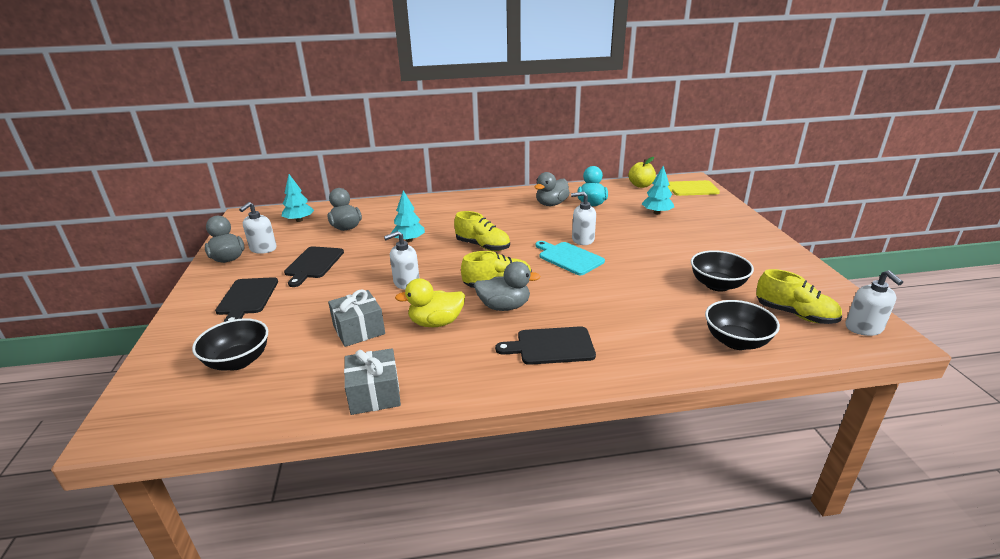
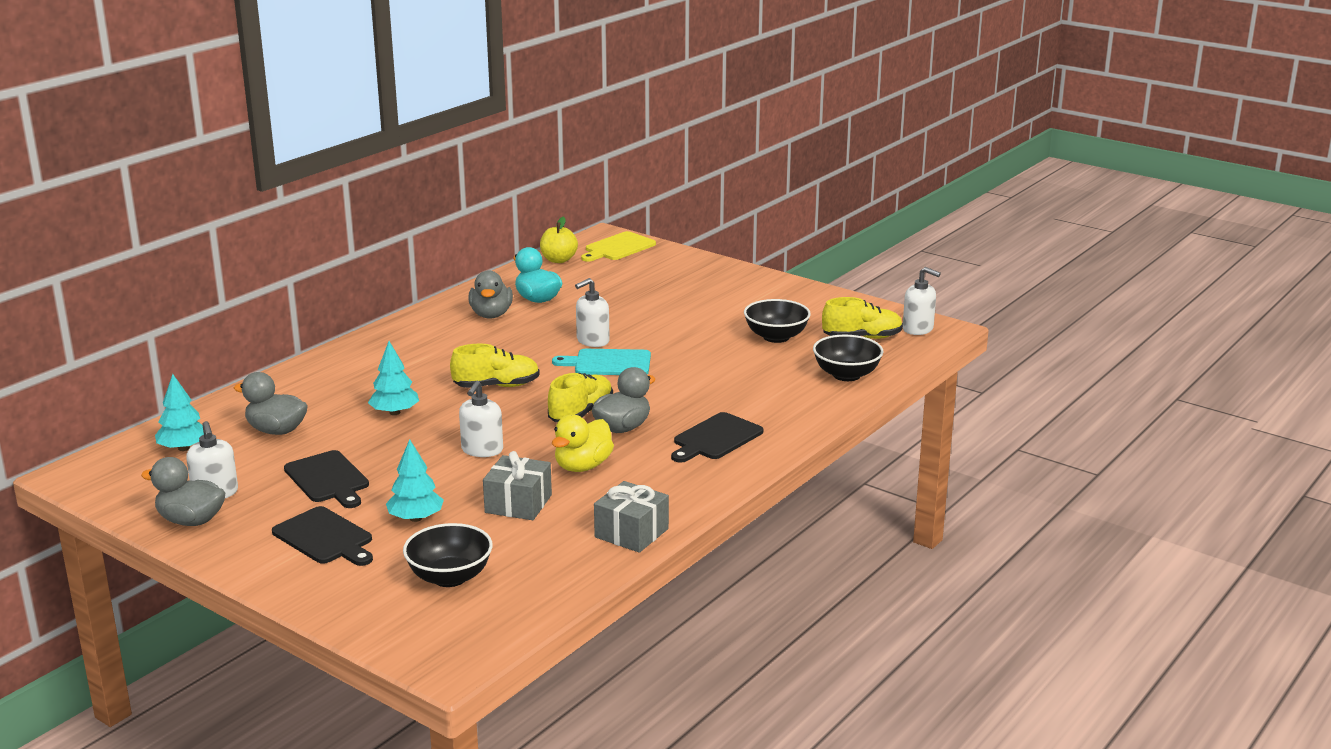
camera: 45 degrees left, 5 degrees down
turquoise tree [642,166,674,214] -> turquoise tree moved to [386,439,444,522]

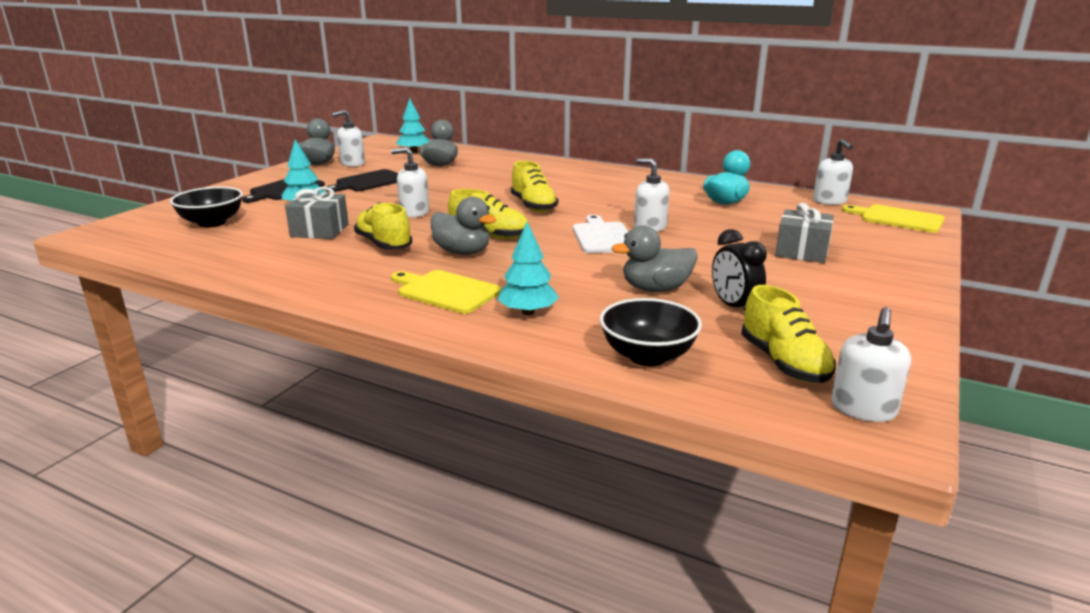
camera: 80 degrees right, 0 degrees up
turquoise tree [368,341,419,415] -> turquoise tree moved to [497,222,559,315]
grey duck [469,270,513,319] -> grey duck moved to [611,225,698,292]
yellow apple [540,216,578,263] -> white soap dispenser [813,139,853,205]
turquoise cutting board [552,349,651,375] -> white cutting board [573,215,628,253]
yellow duck [552,415,614,472] -> yellow shoe [354,202,412,250]
grey gift [594,481,669,553] -> grey gift moved to [775,203,834,263]
black cutting board [671,412,763,463] -> yellow cutting board [391,270,501,314]
black bowl [744,299,811,343] -> black clock [712,229,767,312]

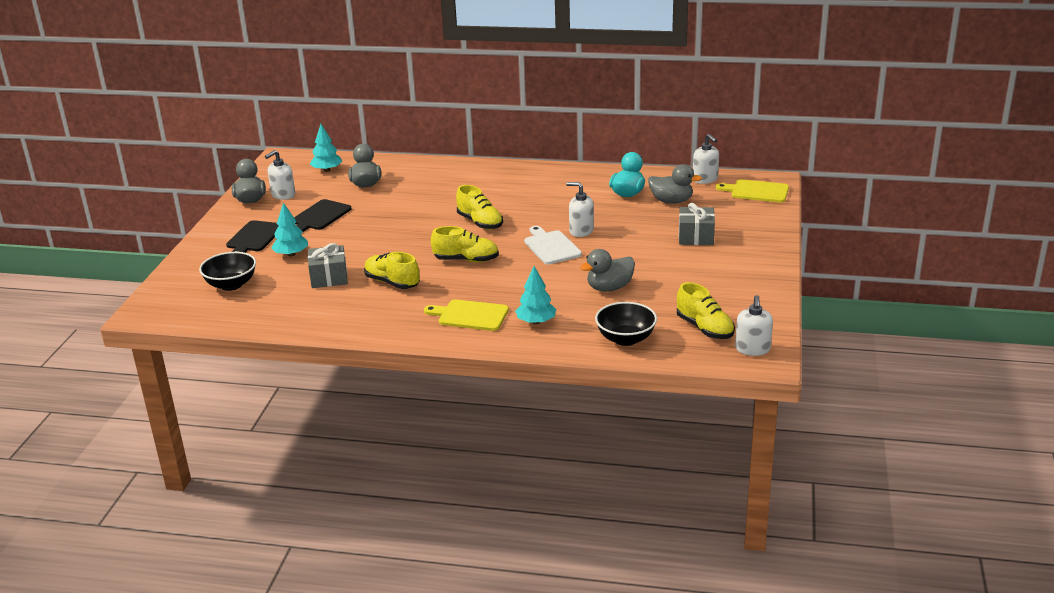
camera: 15 degrees left, 5 degrees up
white soap dispenser [391,147,429,218] -> none
grey duck [431,196,496,255] -> grey duck moved to [648,164,702,204]
black clock [712,229,767,312] -> none

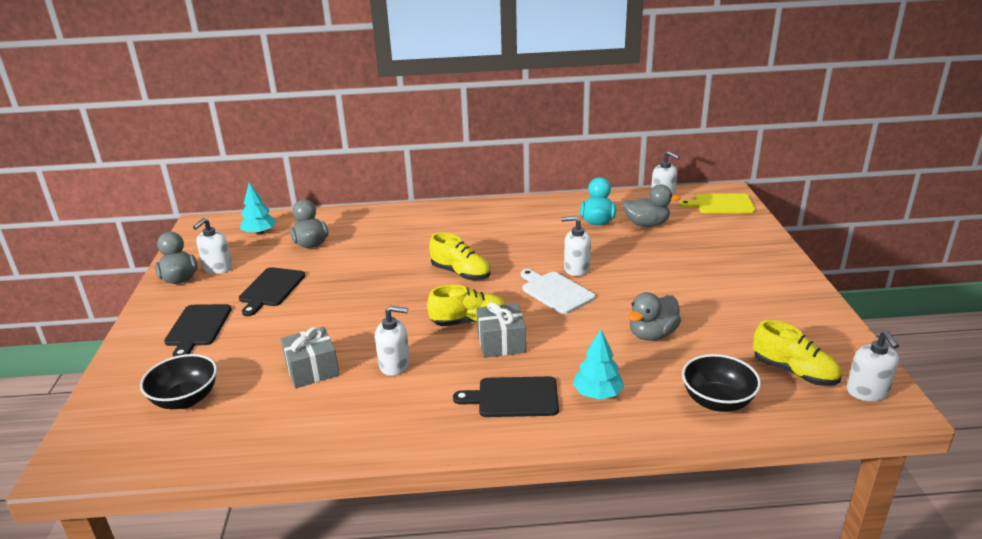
camera: 15 degrees left, 0 degrees up
turquoise tree [271,203,308,256] -> none
yellow shoe [364,252,420,289] -> white soap dispenser [375,306,410,376]
yellow cutting board [424,299,509,331] -> black cutting board [453,376,559,417]
grey gift [679,203,715,245] -> grey gift moved to [476,302,526,358]

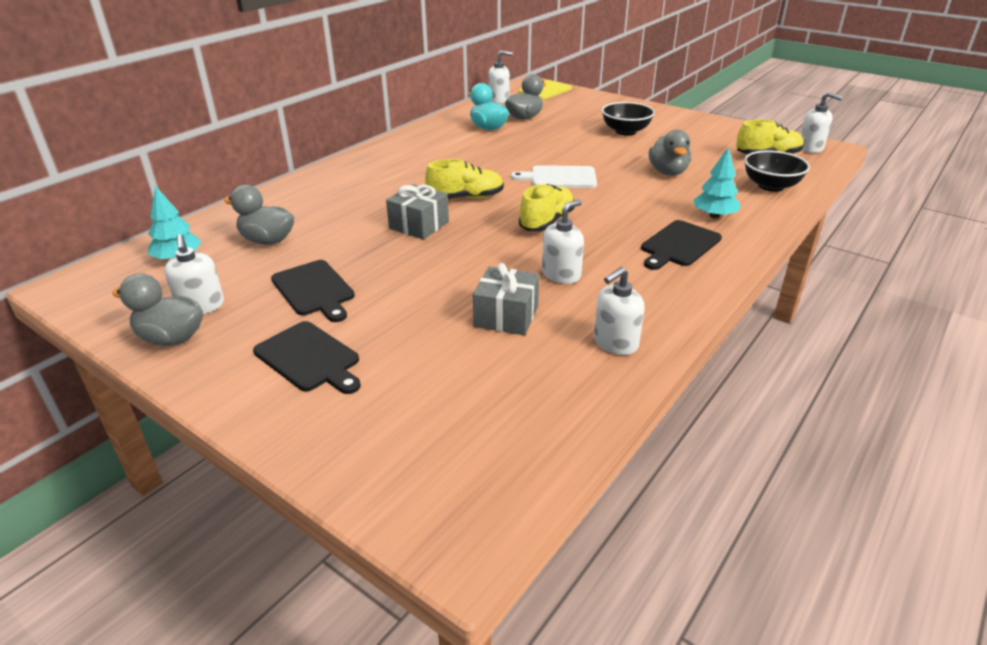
camera: 50 degrees left, 5 degrees up
black bowl [140,354,217,409] -> black bowl moved to [602,102,655,136]
grey gift [476,302,526,358] -> grey gift moved to [386,184,449,240]
white soap dispenser [561,216,591,276] -> white soap dispenser moved to [594,267,645,355]

